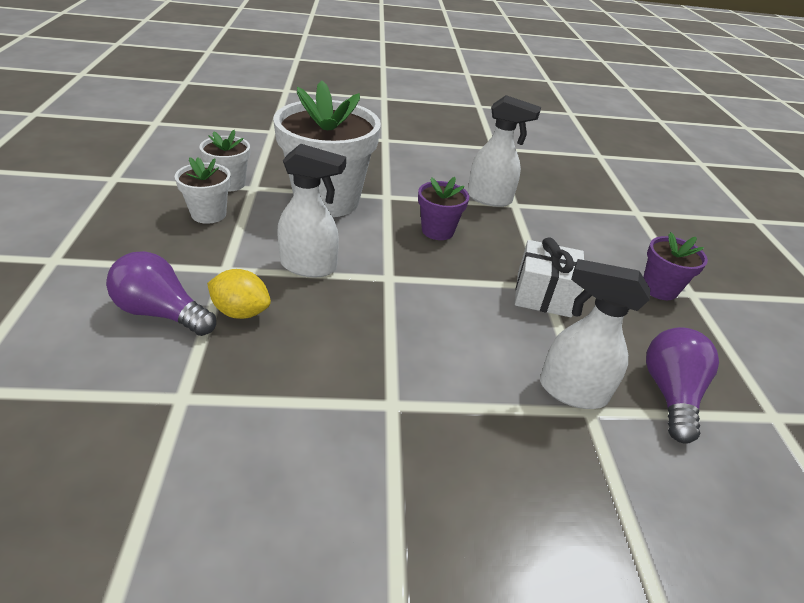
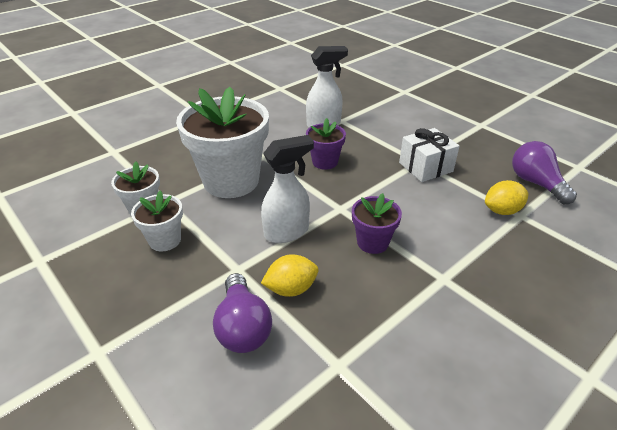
camera: 35 degrees left, 0 degrees up
purple light bulb [106,251,216,336] -> purple light bulb turned 90 degrees counterclockwise [213,273,272,353]
white spray bottle [540,259,650,409] -> yellow lemon [485,180,529,215]
purple flower pot [643,232,708,300] -> purple flower pot moved to [352,193,402,254]

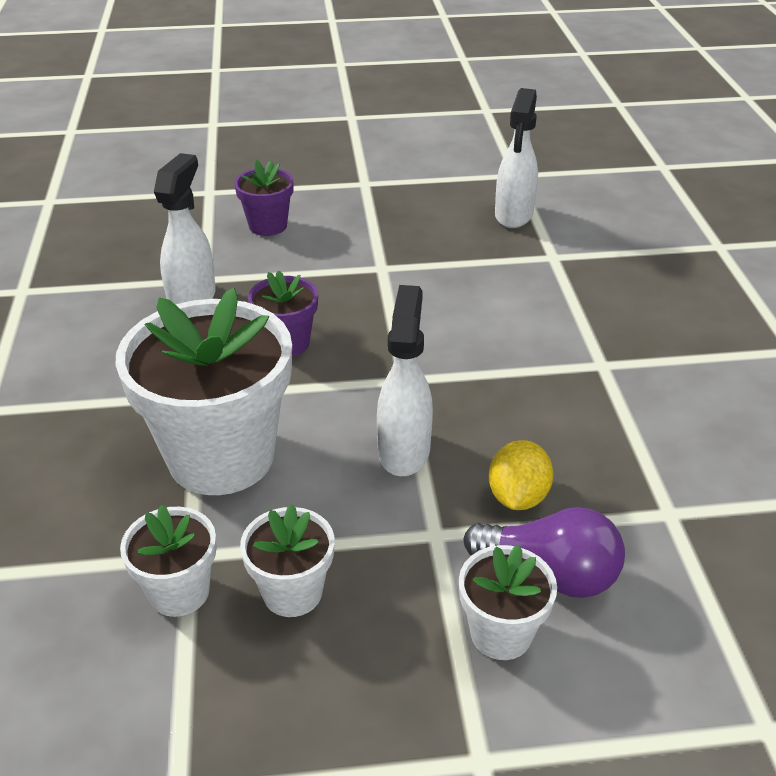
camera: 55 degrees left, 0 degrees up
purple flower pot [352,193,402,254] -> purple flower pot moved to [234,160,294,236]
white gift [399,128,459,182] -> none
yellow lemon [485,180,529,215] -> none
purple light bulb [512,141,577,204] -> white spray bottle [495,88,538,228]
none -> white flower pot [459,545,557,660]

